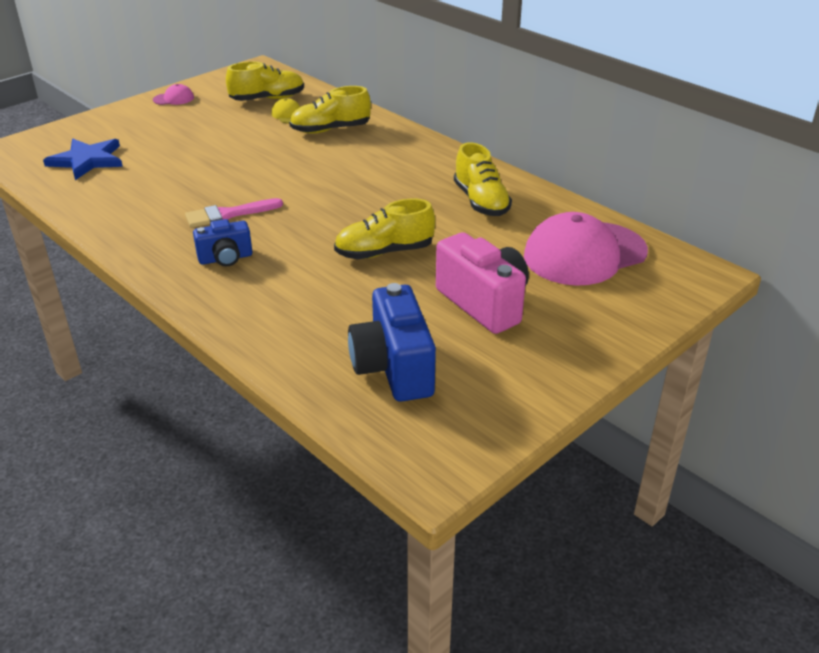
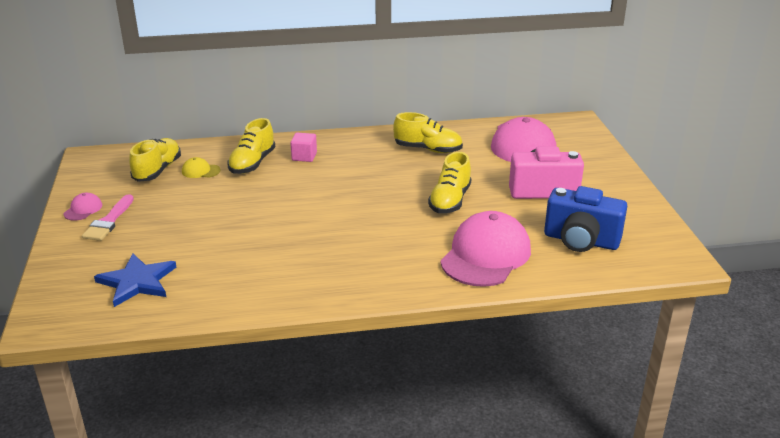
camera: 55 degrees left, 5 degrees down
pink brush [185,198,283,228] -> pink brush moved to [82,194,134,241]
blue camera [193,219,252,266] -> none
none -> pink cube [290,133,317,162]
none -> pink cap [440,211,531,287]

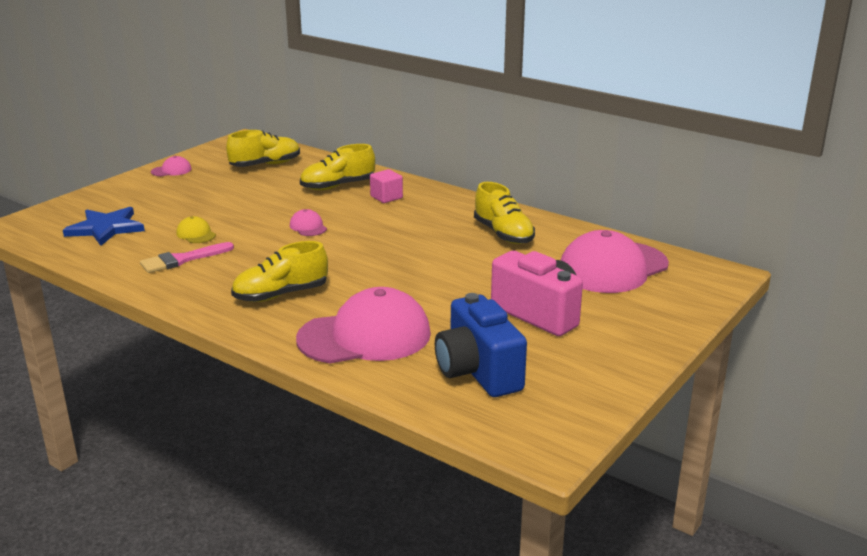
camera: 45 degrees right, 5 degrees down
pink brush [82,194,134,241] -> pink brush moved to [140,242,234,273]
yellow cap [182,157,221,178] -> yellow cap moved to [176,216,216,243]
yellow shoe [428,152,471,213] -> yellow shoe moved to [231,241,328,302]
none -> pink cap [290,209,327,236]

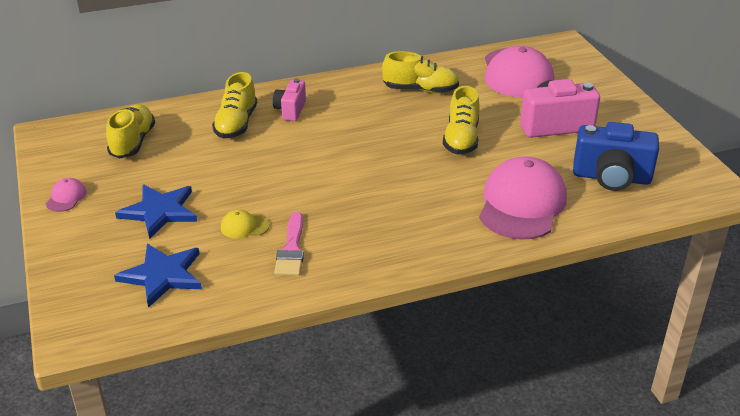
camera: 55 degrees left, 10 degrees up
yellow shoe [231,241,328,302] -> yellow shoe moved to [443,86,480,155]
pink cap [290,209,327,236] -> none
pink cube [370,169,403,203] -> pink camera [273,79,306,121]
none -> blue star [115,184,197,239]

